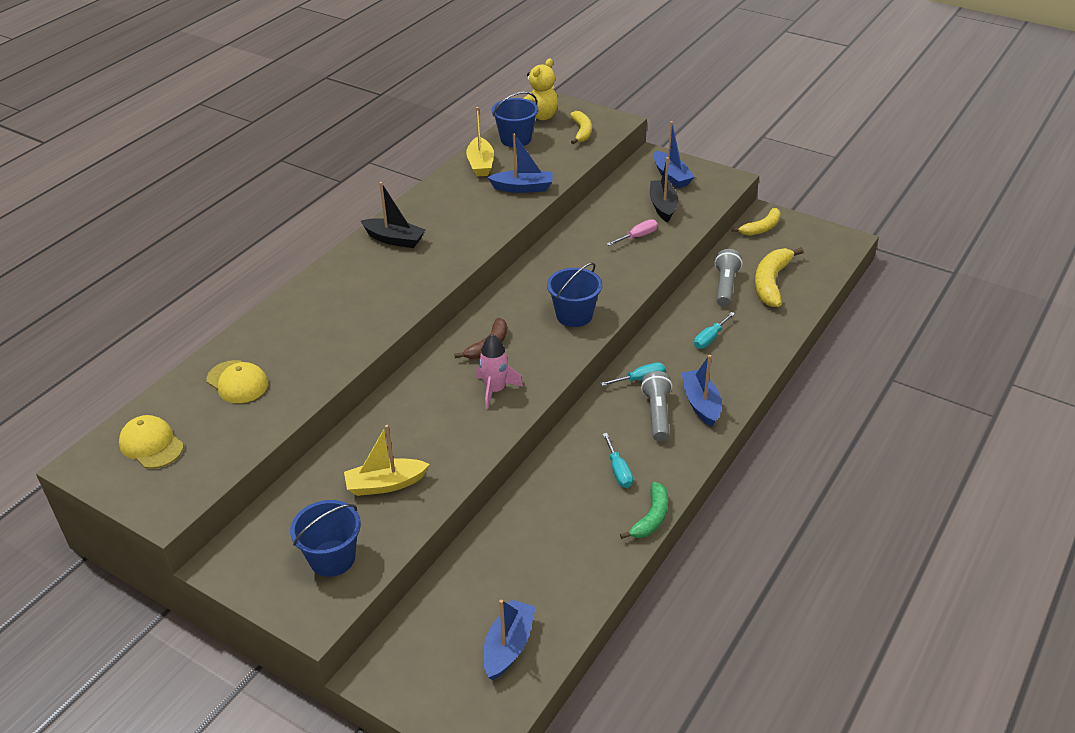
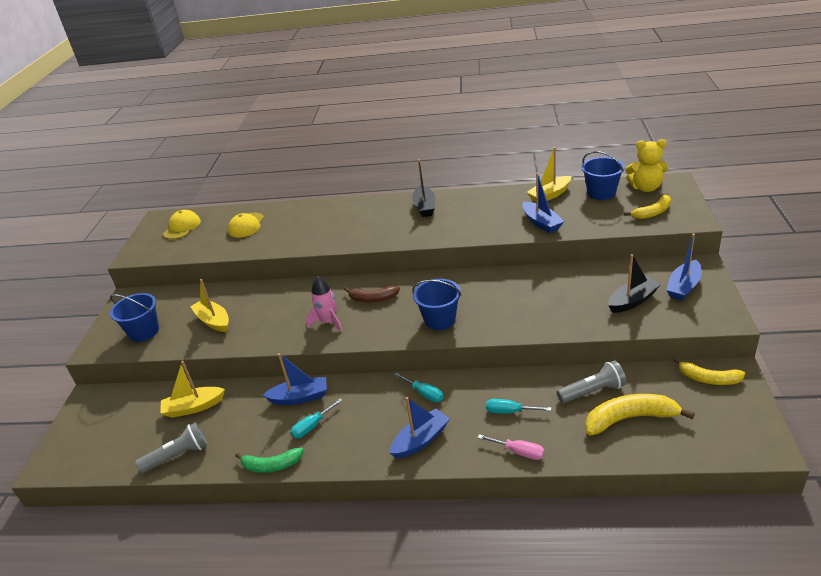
camera: 65 degrees right, 5 degrees down
blue boat [483,599,536,680] -> blue boat moved to [263,353,327,405]
pink screwdriver [607,219,658,246] -> pink screwdriver moved to [478,434,544,460]
grey flashlight [641,371,672,442] -> grey flashlight moved to [135,422,208,473]
none -> yellow boat [161,361,225,418]

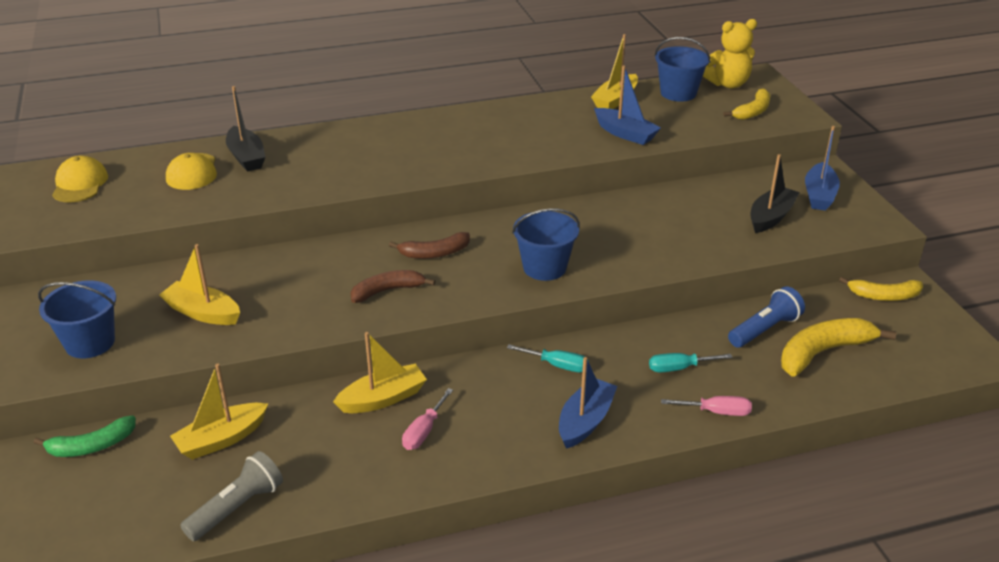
camera: 25 degrees left, 0 degrees up
green banana [235,447,304,473] -> green banana moved to [34,415,136,457]
blue boat [263,353,327,405] -> yellow boat [333,332,427,413]
turquoise screwdriver [290,398,343,438] -> pink screwdriver [402,388,453,450]
pink rocket [306,276,343,332] -> brown banana [350,270,435,303]
black boat [412,159,435,217] -> black boat moved to [226,86,266,172]
grey flashlight [557,360,626,403] -> blue flashlight [728,286,805,348]

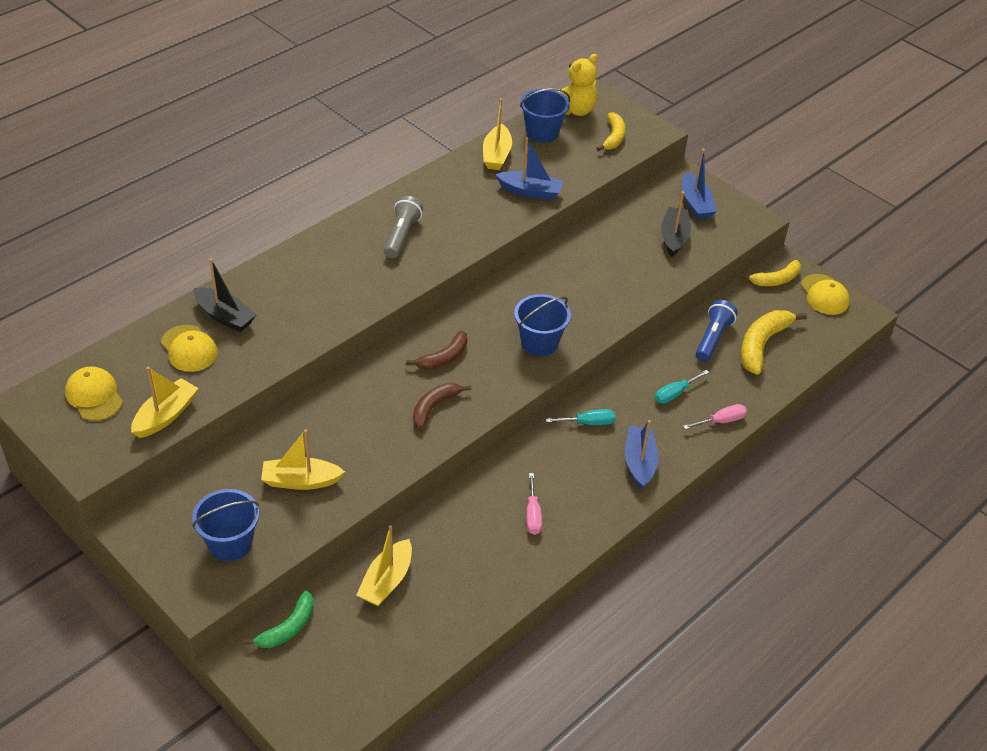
camera: 30 degrees left, 10 degrees up
grey flashlight [180,451,283,541] -> grey flashlight moved to [384,196,423,258]
yellow boat [333,332,427,413] -> yellow boat moved to [131,367,199,438]
none -> yellow cap [801,274,850,315]

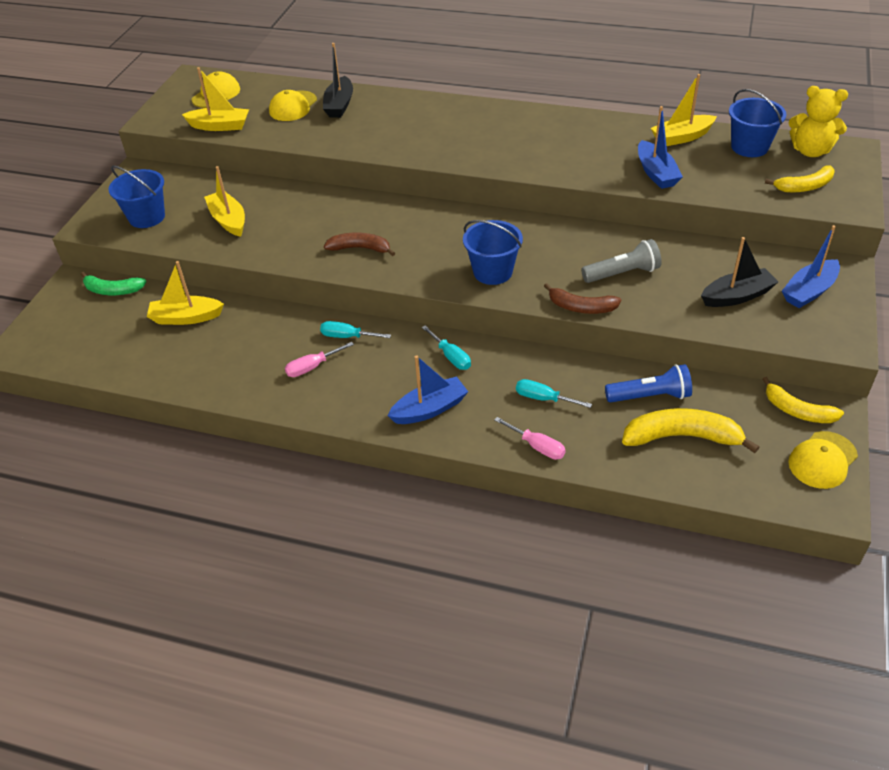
camera: 65 degrees right, 0 degrees up
grey flashlight [384,196,423,258] -> grey flashlight moved to [581,239,662,283]
brown banana [406,330,467,370] -> brown banana moved to [544,283,621,314]
none -> turquoise screwdriver [320,321,391,338]

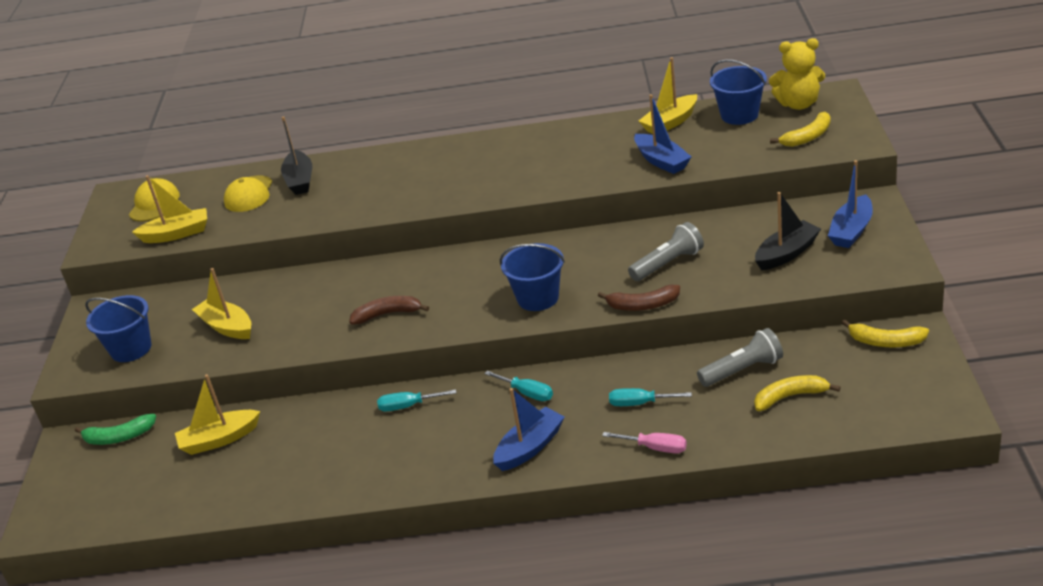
camera: 15 degrees left, 10 degrees down
pink screwdriver [285,342,354,377] -> none
blue flashlight [605,364,692,403] -> grey flashlight [697,328,783,387]
yellow banana [622,408,759,453] -> yellow banana [754,375,841,411], size x0.65
yellow cap [788,431,858,489] -> none

